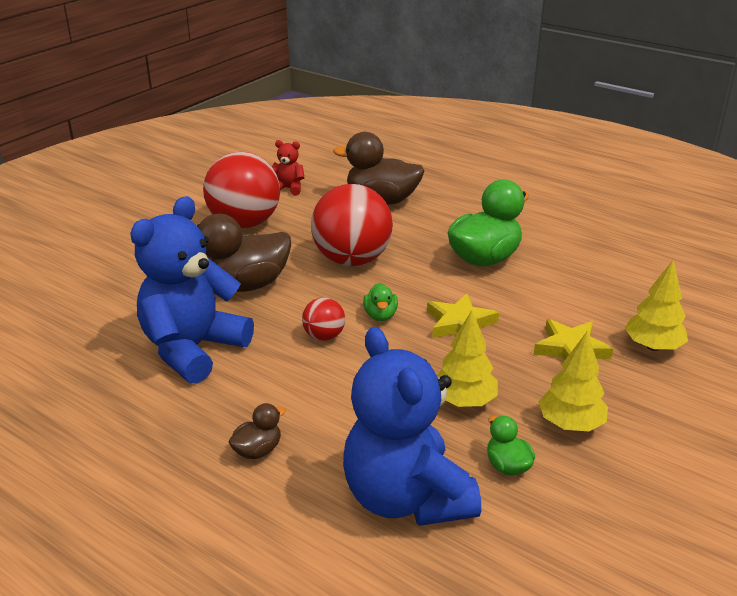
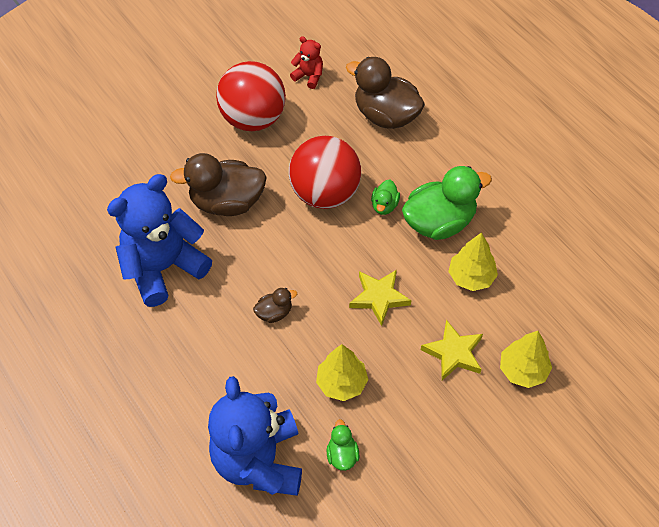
camera: 20 degrees right, 25 degrees up
brown duck [229,403,286,459] -> brown duck moved to [253,288,297,323]
red ball [302,297,345,341] -> none
green duck [363,283,398,321] -> green duck moved to [371,180,400,215]
yellow tree [539,332,608,431] -> yellow tree moved to [448,232,498,291]

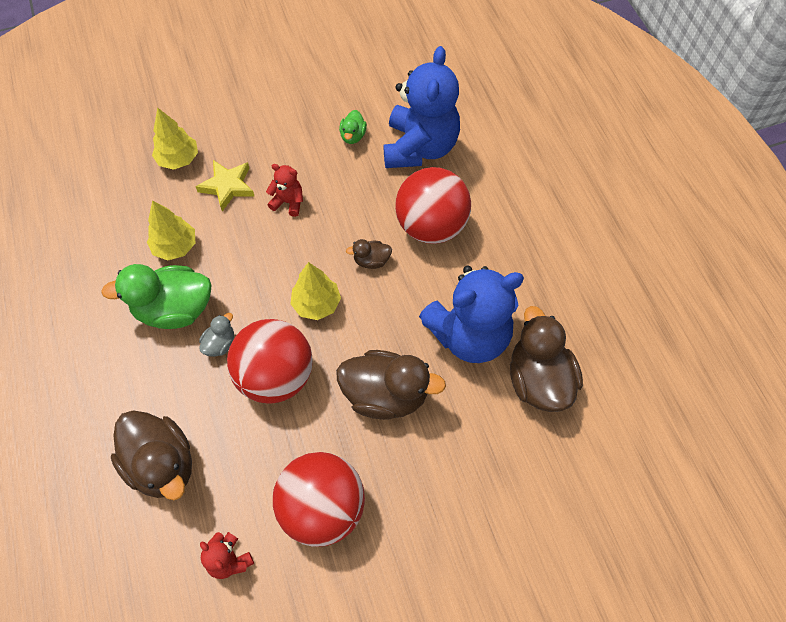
camera: 165 degrees left, 5 degrees up
yellow tree [316,344,368,401] -> yellow tree moved to [290,262,341,320]
yellow star [349,270,411,326] -> none
green duck [371,180,400,215] -> grey duck [199,313,234,357]
none -> red teddy bear [266,164,303,217]
none -> red ball [395,167,471,244]
none -> brown duck [510,306,583,412]

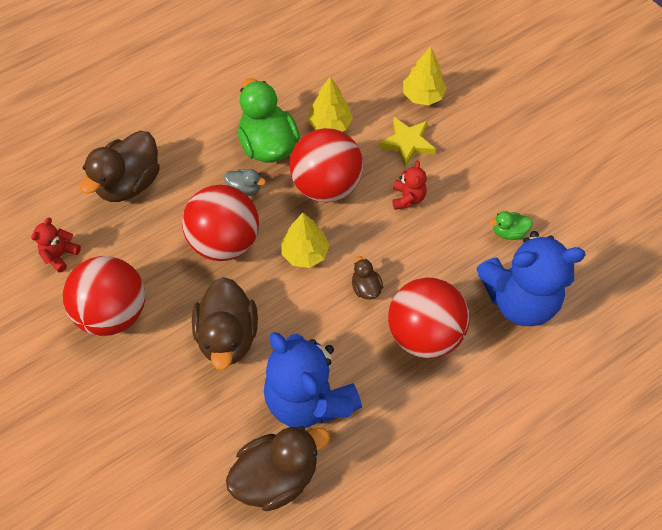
camera: 75 degrees right, 0 degrees up
none -> red ball [290,128,363,203]

